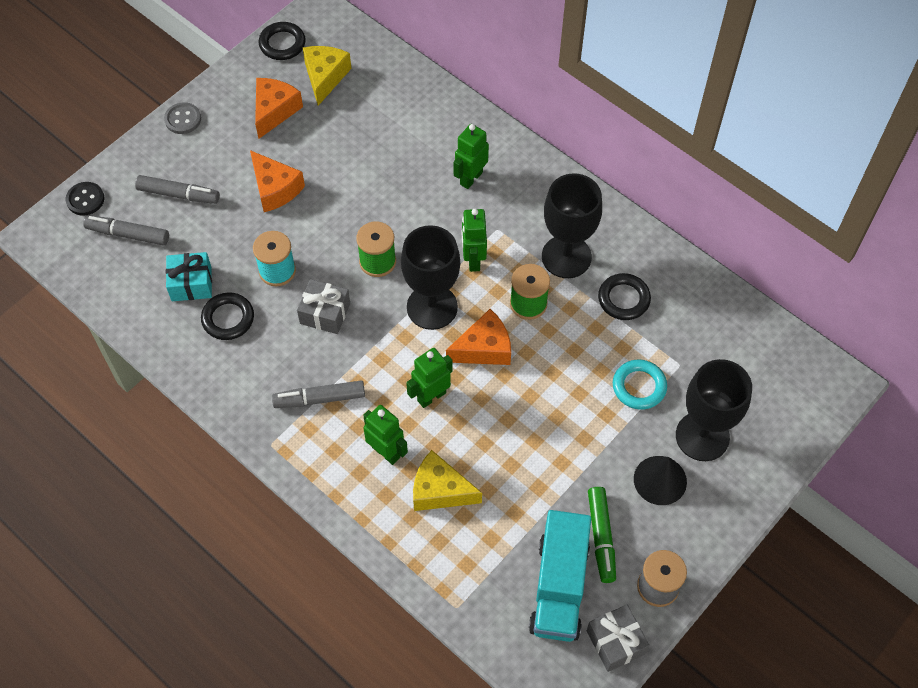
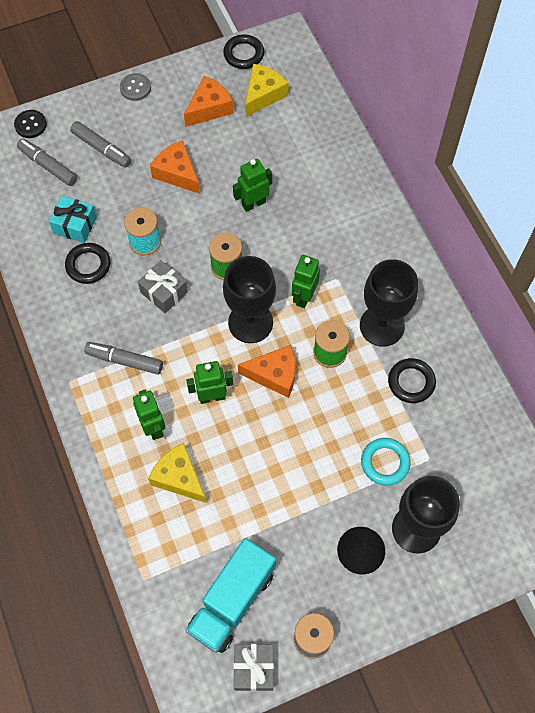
camera: 25 degrees right, 5 degrees up
orange cheese [250,150,305,212] -> orange cheese turned 150 degrees clockwise [150,140,200,194]
green robot [454,124,489,189] -> green robot moved to [233,159,272,212]
green marker [588,487,616,583] -> none

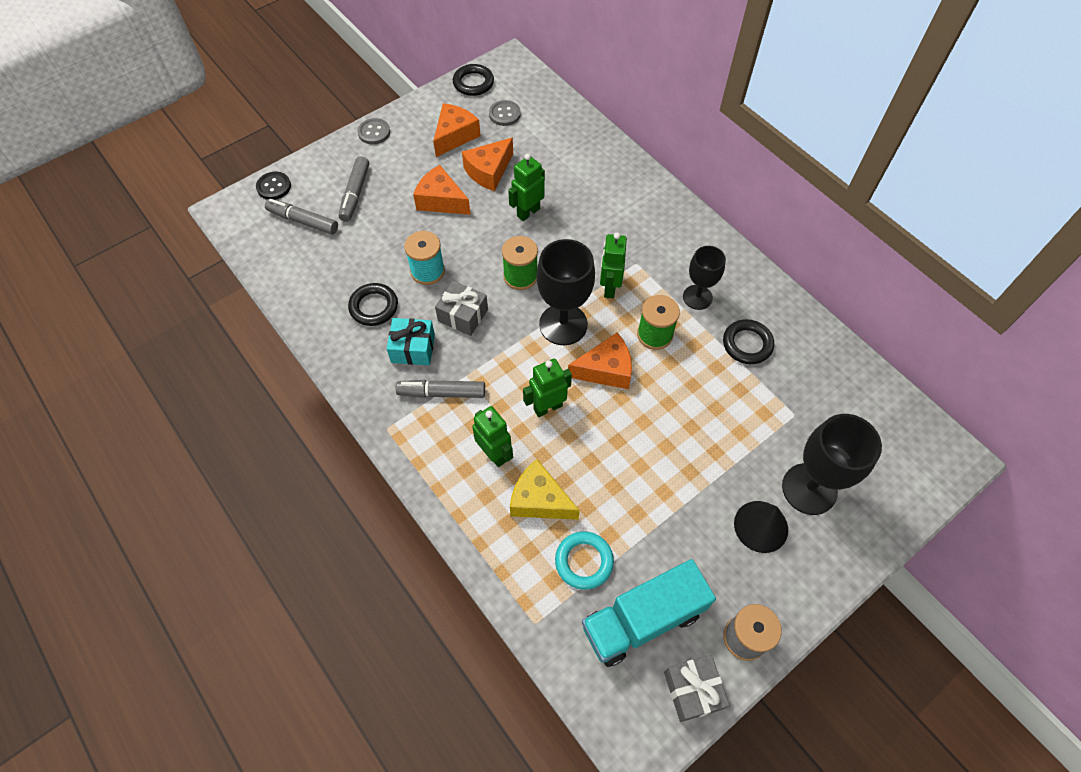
camera: 15 degrees left, 5 degrees down
turquoise gift [49,196,97,243] -> turquoise gift moved to [387,318,435,365]
grey marker [70,121,131,168] -> grey marker turned 75 degrees clockwise [338,156,369,222]
turquoise truck [186,538,276,653] -> turquoise truck turned 45 degrees clockwise [582,559,716,667]
yellow cheese [245,64,289,117] -> grey button [489,100,521,126]
black goblet [360,259,418,347] -> black goblet [683,246,726,310], size x0.62
turquoise ring [361,438,411,485] -> turquoise ring moved to [555,531,614,590]
none -> orange cheese [462,138,513,191]

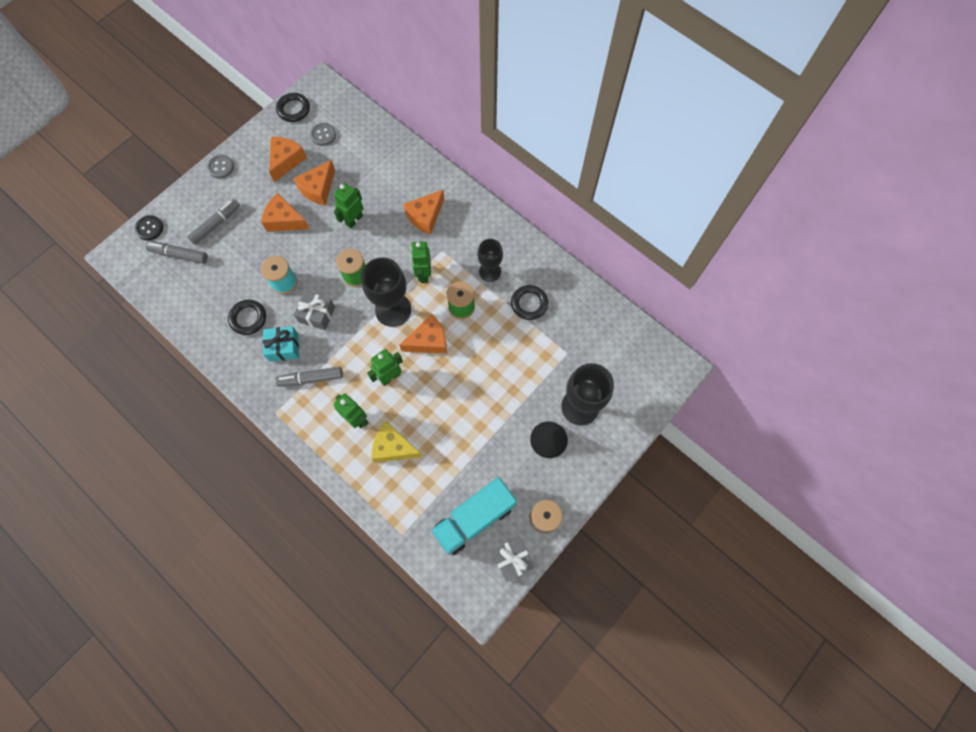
camera: 10 degrees left, 10 degrees up
grey marker [338,156,369,222] -> grey marker turned 135 degrees counterclockwise [187,199,240,245]
turquoise ring [555,531,614,590] -> none
none -> orange cheese [403,190,444,235]

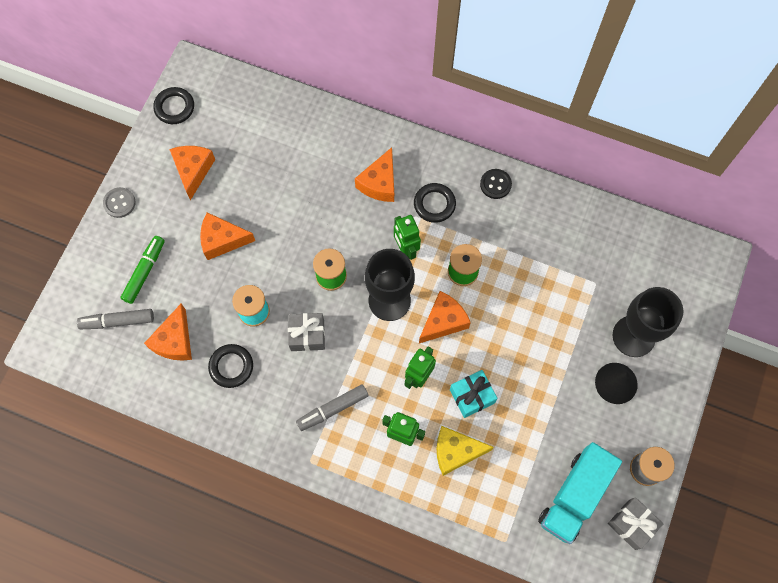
camera: 20 degrees left, 0 degrees up
black button [135,215,163,241] -> black button moved to [480,169,512,199]
grey marker [187,199,240,245] -> green marker [121,236,165,304]
turquoise gift [263,326,299,362] -> turquoise gift moved to [450,370,498,418]
orange cheese [293,160,335,206] -> orange cheese moved to [144,304,192,361]
grey button [310,123,336,146] -> none
green robot [334,183,364,229] -> none
black goblet [477,239,503,282] -> none
black ring [511,285,548,320] -> black ring moved to [414,183,456,223]

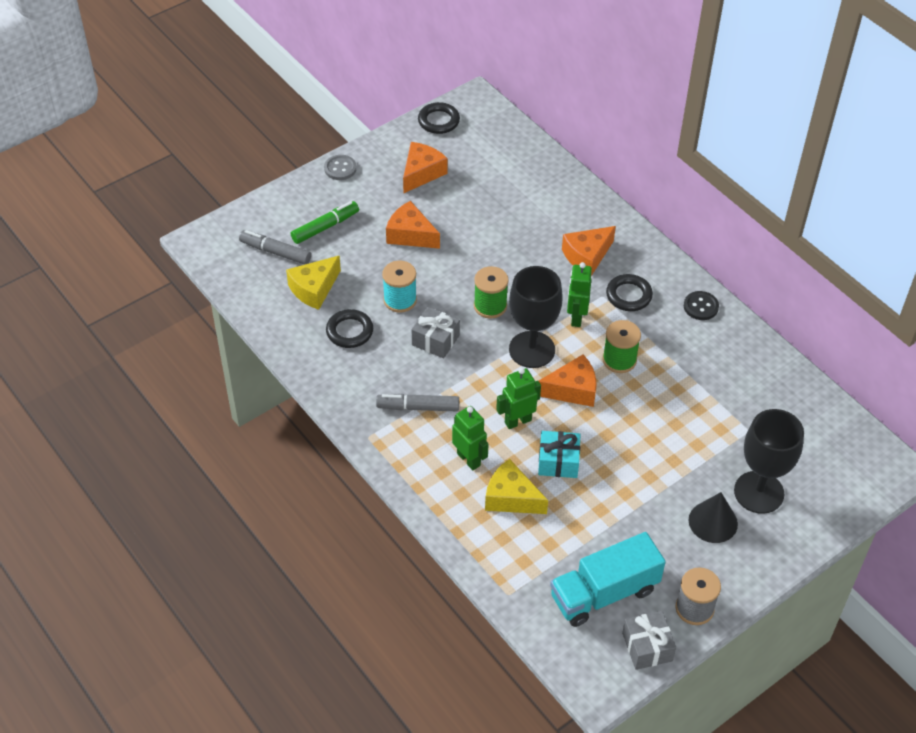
camera: 30 degrees right, 20 degrees down
orange cheese [144,304,192,361] -> yellow cheese [286,255,341,310]

